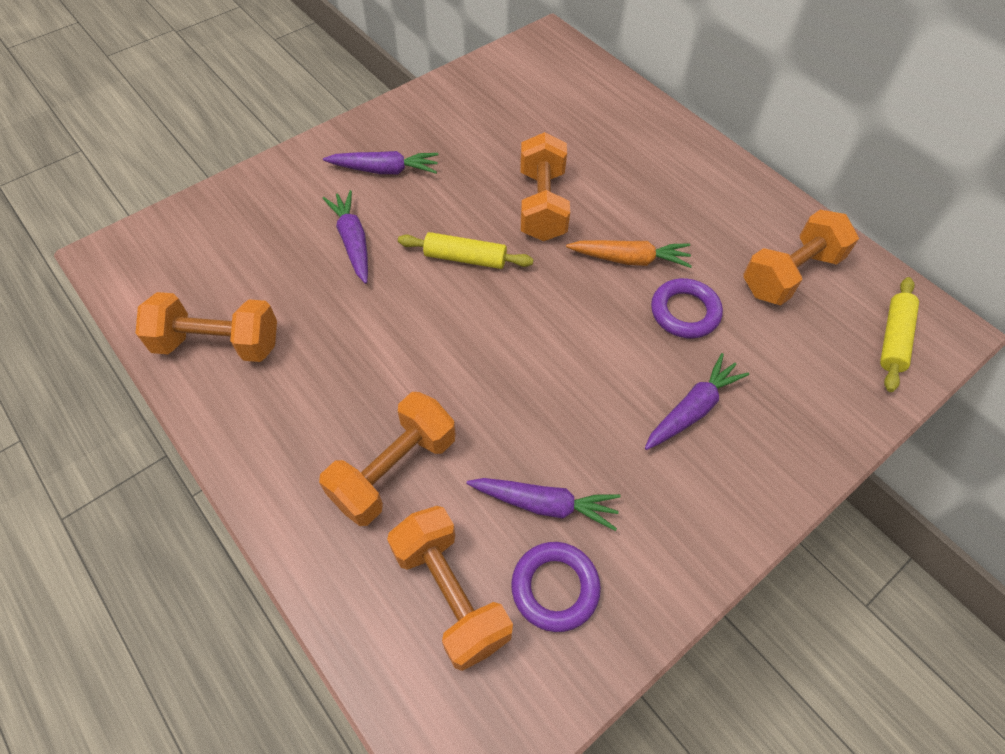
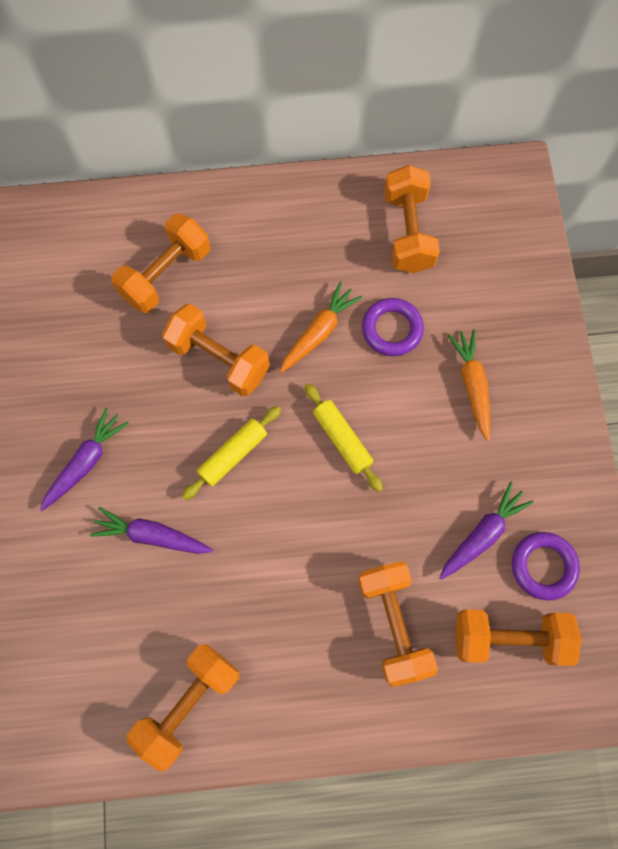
camera: 55 degrees left, 15 degrees up
purple carrot [645,353,749,450] -> orange carrot [447,329,490,441]
yellow rolling pin [880,277,919,392] -> yellow rolling pin moved to [305,383,383,492]
none -> orange dumbbell [111,213,210,313]

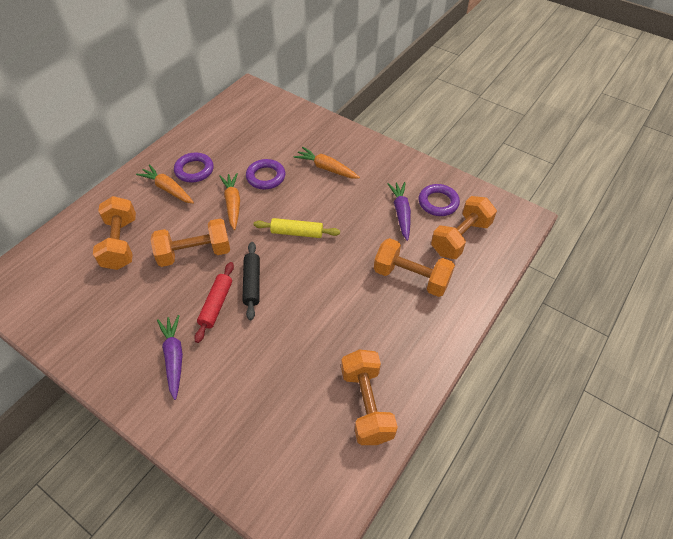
camera: 50 degrees left, 20 degrees down
purple carrot [90,507,213,554] -> none
yellow rolling pin [182,406,281,500] -> black rolling pin [242,242,260,320]
orange dumbbell [384,165,440,273] -> none
none -> orange carrot [136,164,194,204]
none -> purple ring [174,152,214,183]
none -> red rolling pin [195,262,234,343]

